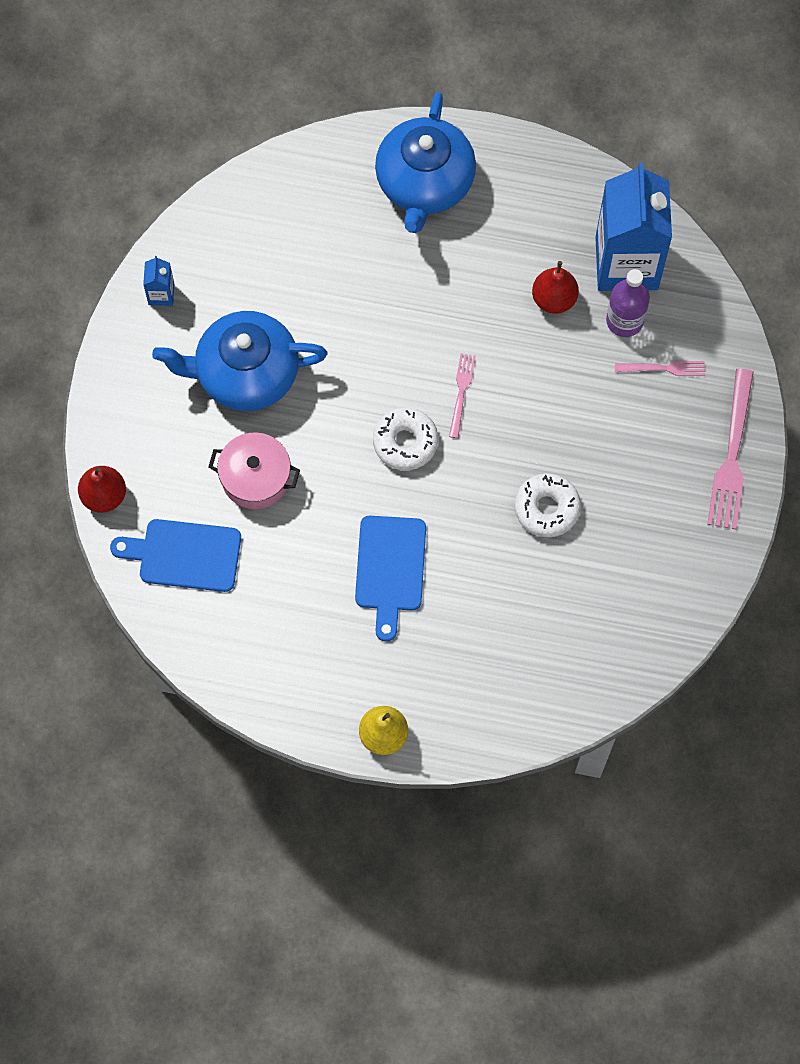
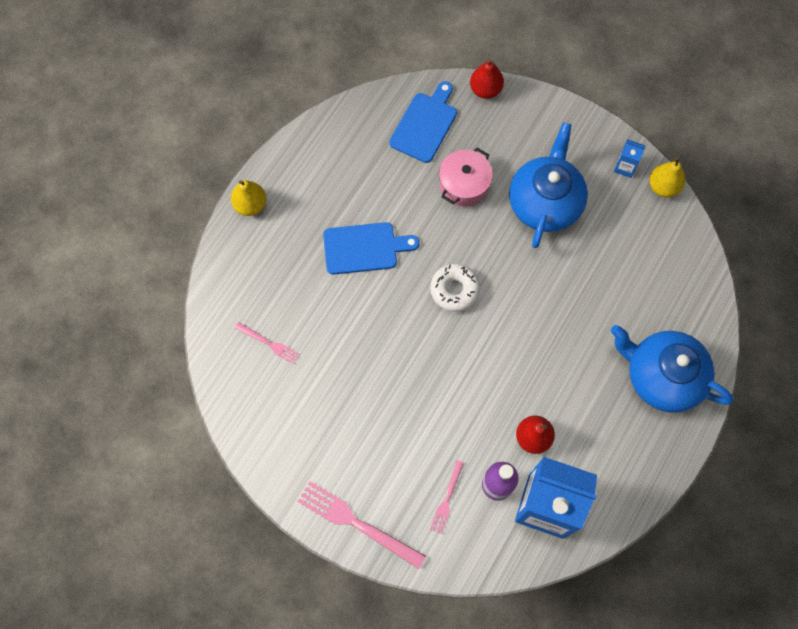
camera: 110 degrees right, 0 degrees up
blue cutting board [355,516,426,642] -> blue cutting board turned 150 degrees clockwise [323,222,419,275]
pink fork [449,353,476,438] -> pink fork moved to [235,322,299,364]
white donut [515,473,581,537] -> none
none -> yellow pear [649,157,685,197]

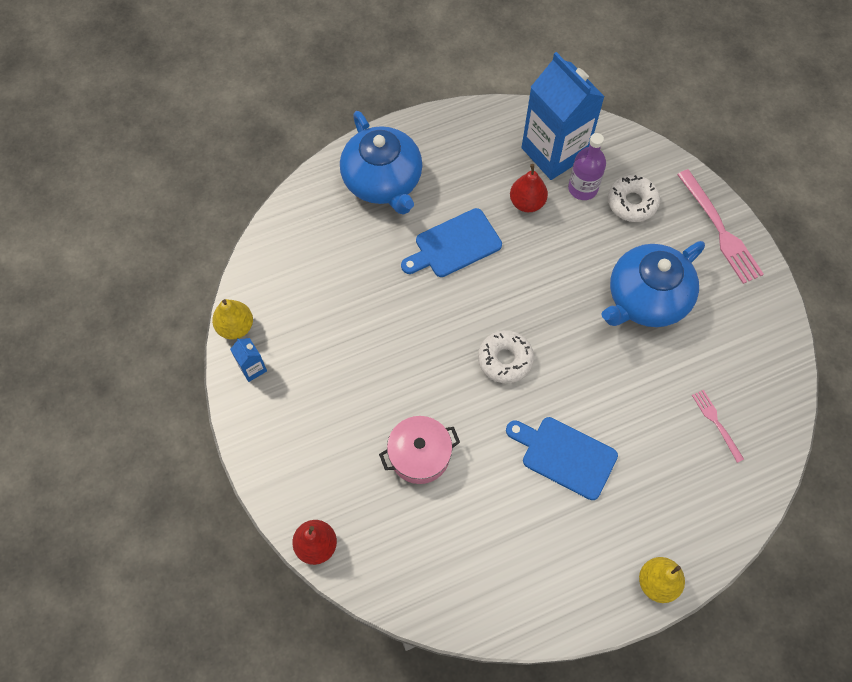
camera: 145 degrees left, 5 degrees down
blue cutting board [389,81,457,163] -> blue cutting board moved to [401,208,502,277]
pink fork [430,460,464,534] -> white donut [608,175,660,222]
blue teapot [509,122,588,248] -> blue teapot moved to [602,241,705,327]

